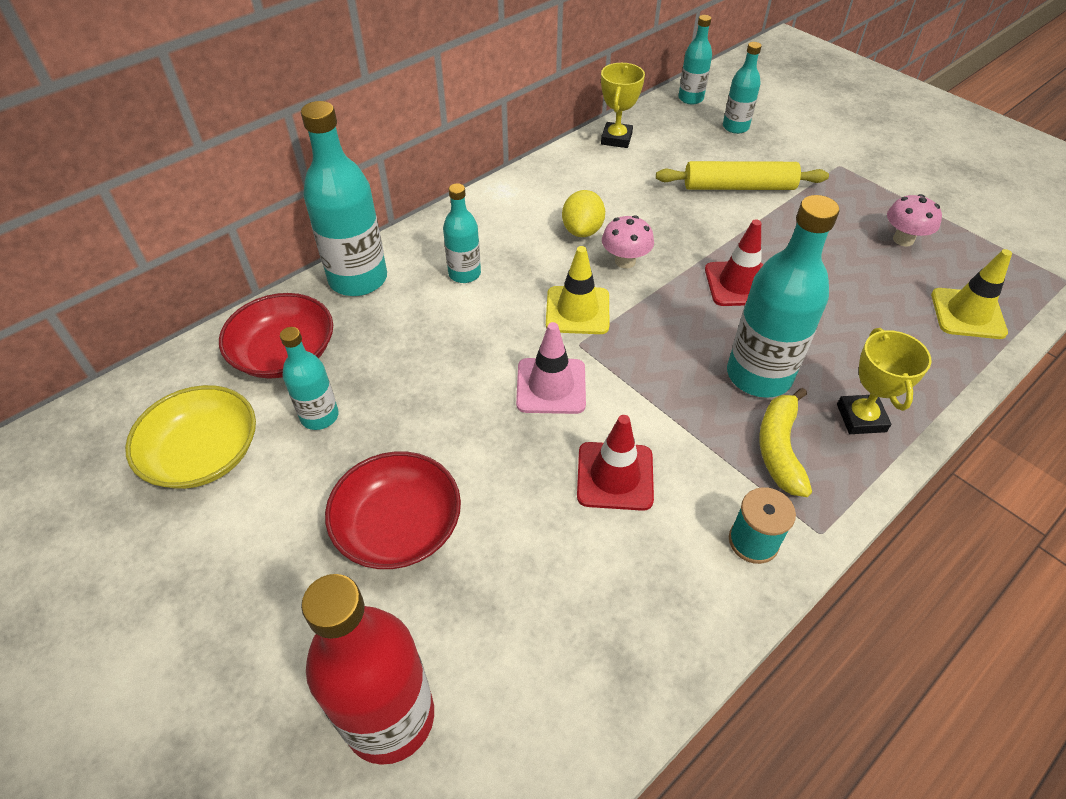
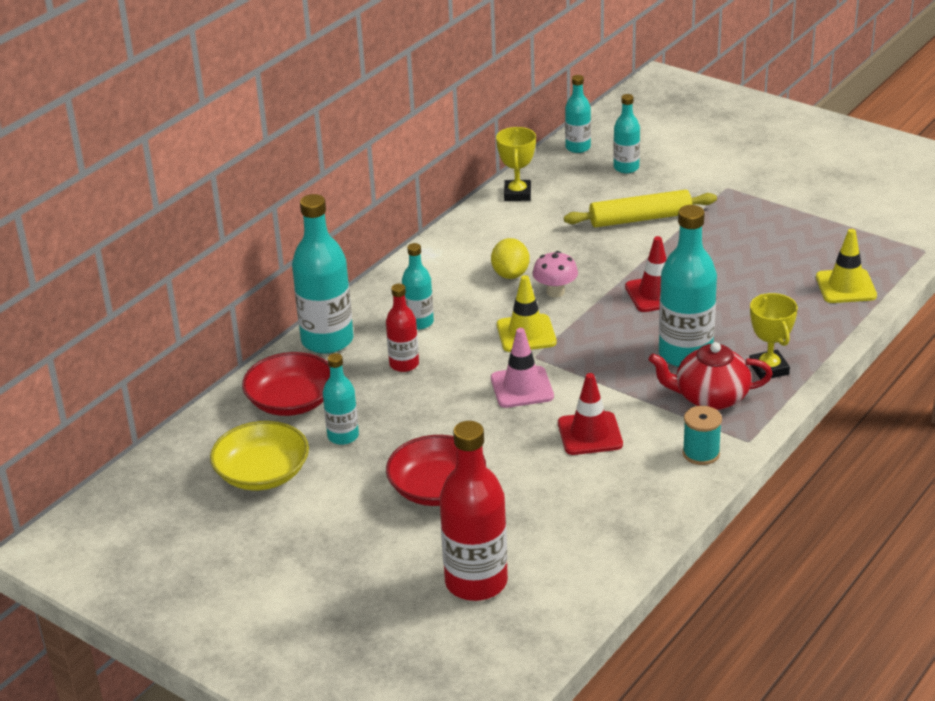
camera: 10 degrees left, 15 degrees down
yellow banana [759,388,812,497] -> red teapot [649,342,773,410]
pink mushroom [887,194,942,247] -> none
none -> red bottle [386,284,419,372]

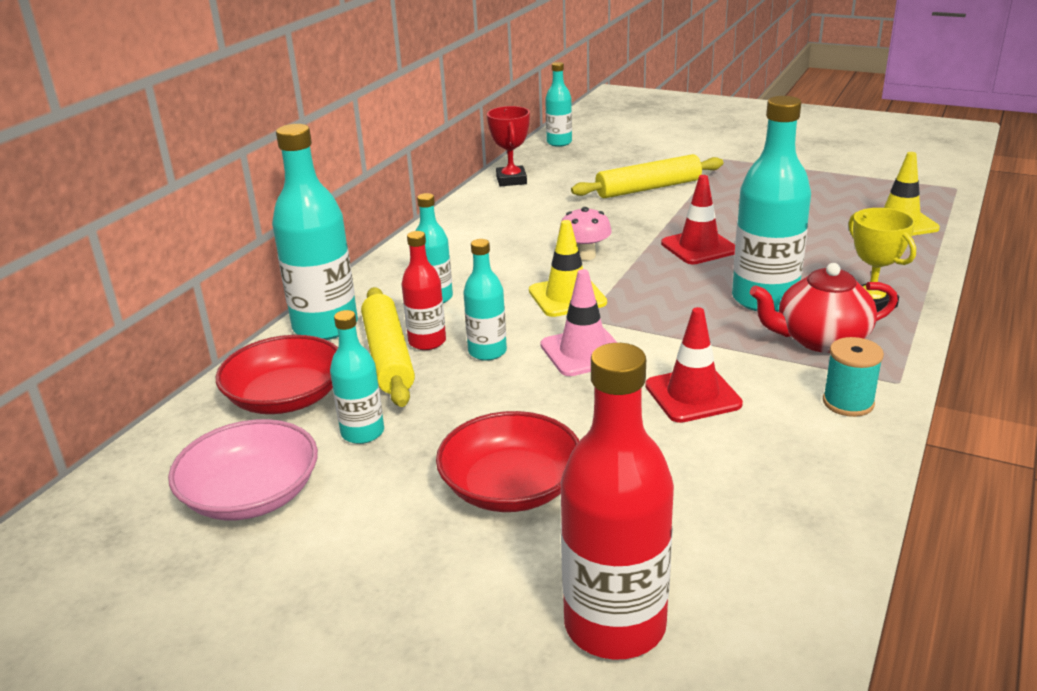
camera: 10 degrees left, 5 degrees down
yellow bowl [210,421,309,490] -> pink bowl [168,419,318,520]
yellow lemon [491,238,530,279] -> none
yellow trophy [496,127,536,201] -> red trophy [487,106,530,186]
turquoise bottle [613,94,640,174] -> turquoise bottle moved to [463,239,507,361]
none -> yellow rolling pin [361,287,415,407]

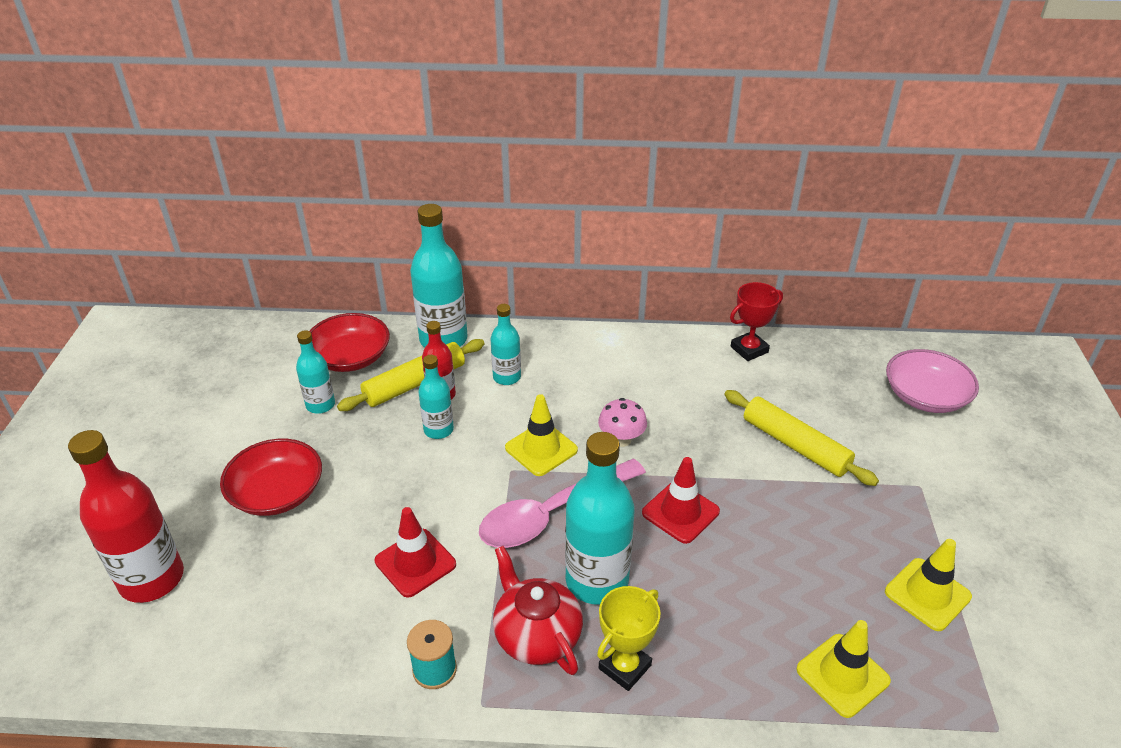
camera: 65 degrees right, 10 degrees up
pink bowl [168,419,318,520] -> pink bowl moved to [886,349,979,413]
pink traffic cone [540,269,617,376] -> none
turquoise bottle [545,62,572,147] -> none
none -> pink spoon [479,459,646,548]
none -> yellow traffic cone [885,539,972,631]

